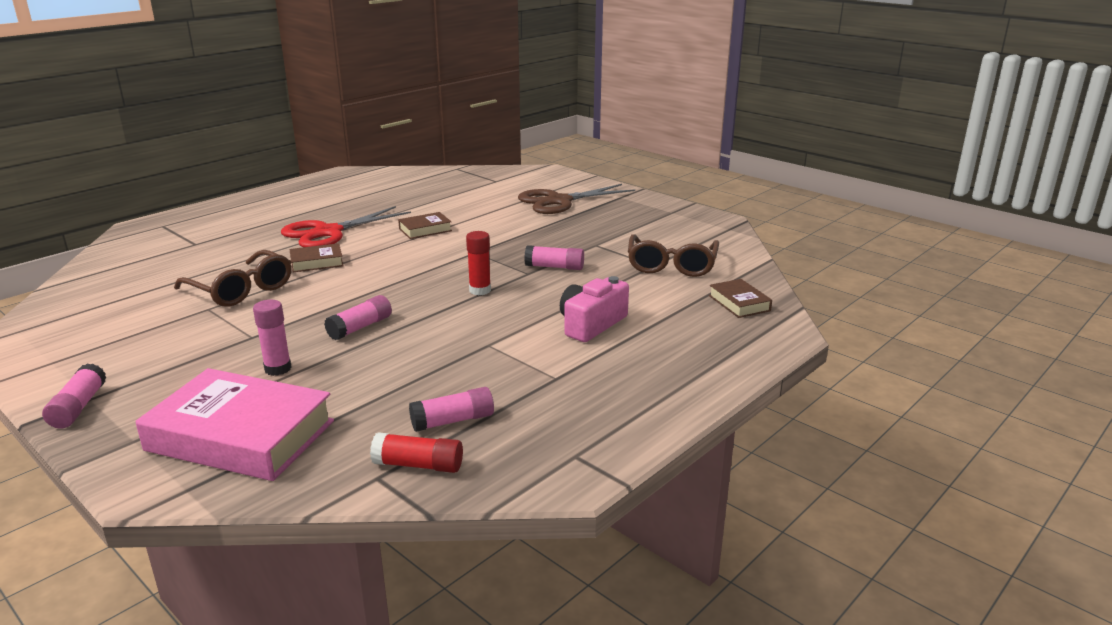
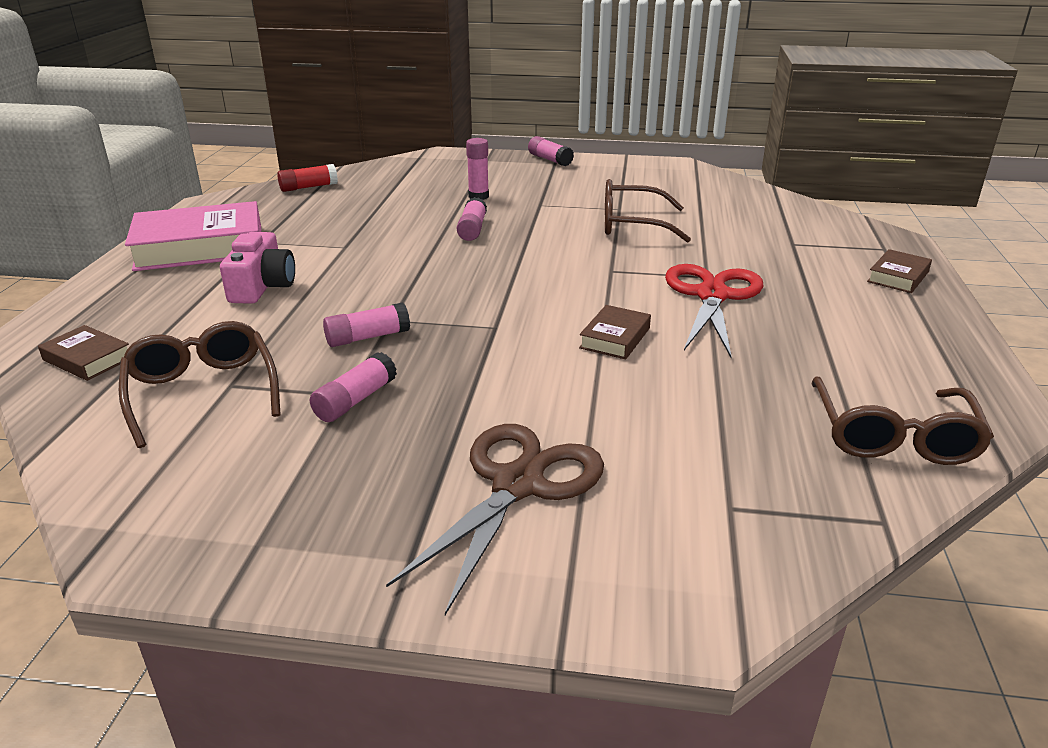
camera: 145 degrees right, 5 degrees up
pink book [135,368,334,481] -> pink book moved to [125,201,261,271]
brown book [289,243,343,272] -> brown book moved to [867,249,932,293]
pink glue stick [409,387,494,432] -> pink glue stick moved to [310,352,397,422]
red glue stick [466,231,491,295] -> none
none -> brown glasses [811,376,994,465]

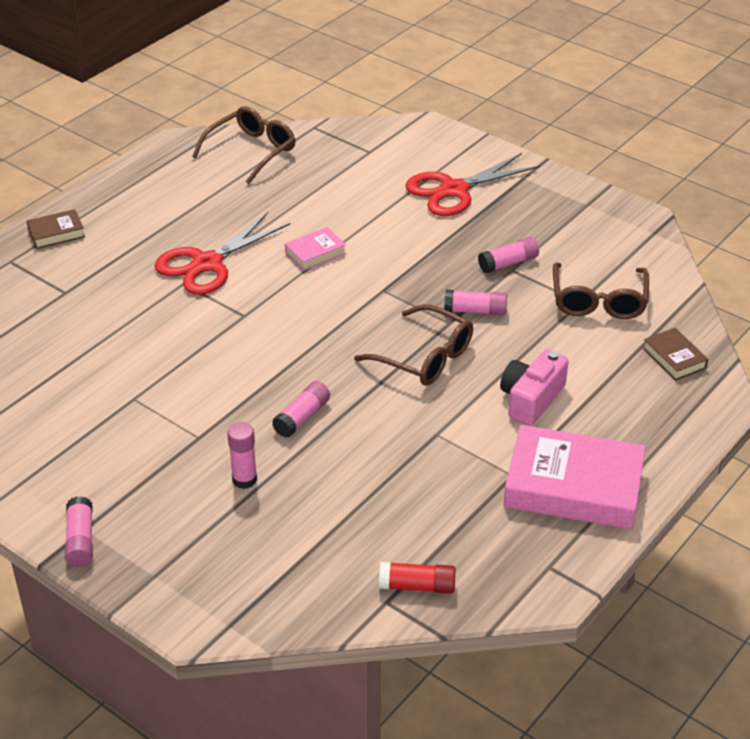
camera: 150 degrees left, 10 degrees up
brown scissors [386,424,604,615] -> red scissors [405,153,540,216]
brown book [579,305,651,359] -> pink book [285,227,346,271]
brown glasses [605,179,691,243] -> brown glasses moved to [354,305,473,386]

